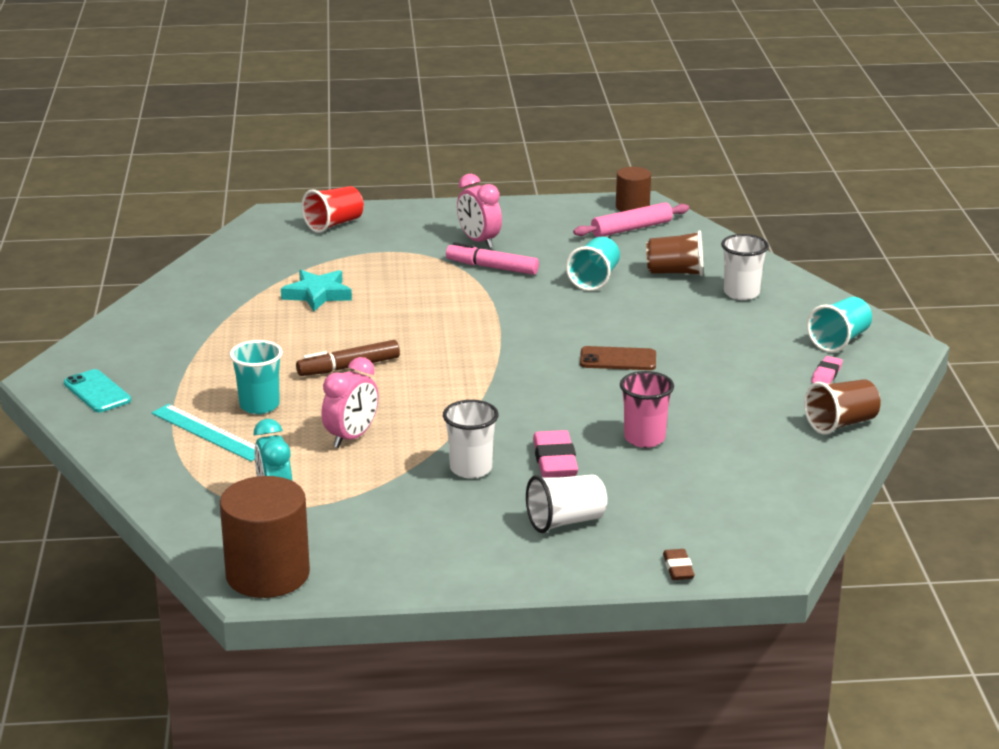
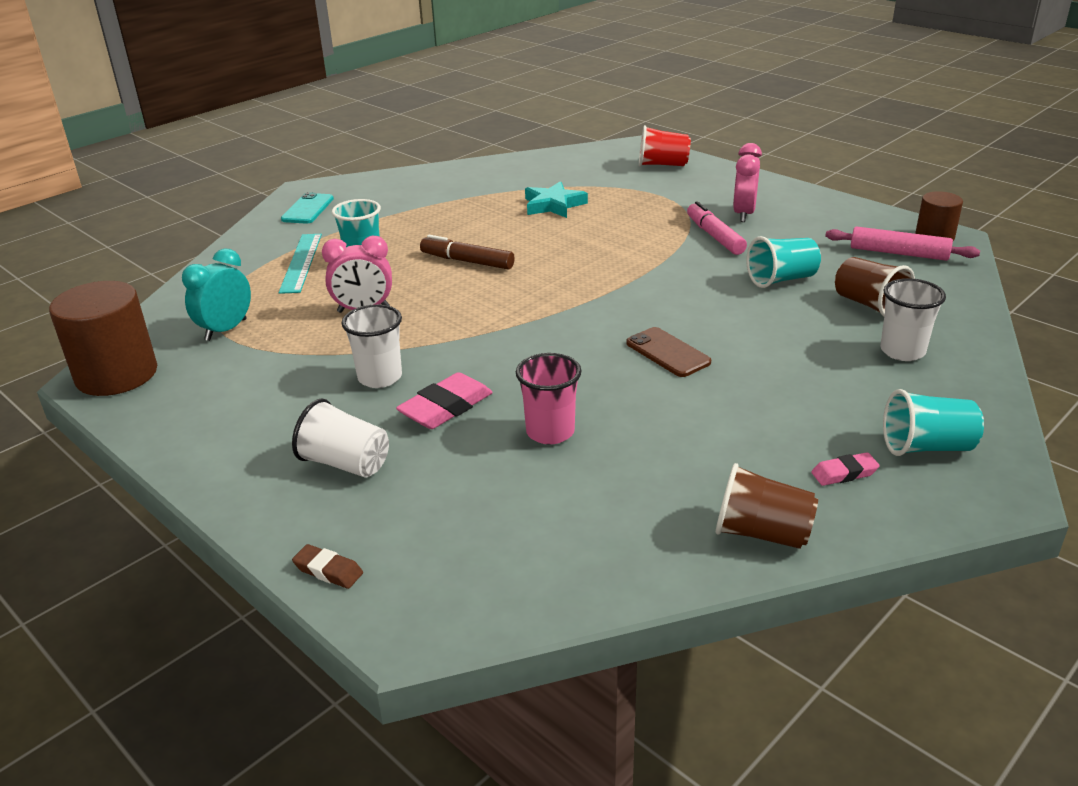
camera: 50 degrees right, 5 degrees up
brown eraser [663,549,695,580] -> brown eraser turned 75 degrees clockwise [292,544,363,589]

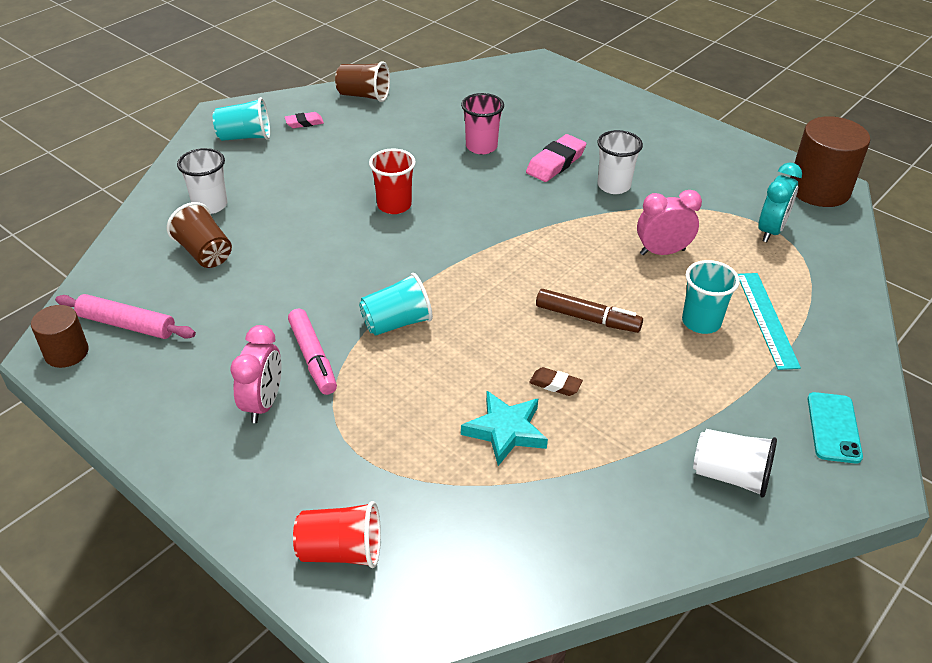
camera: 175 degrees right, 10 degrees up
white cup [292,399,389,477] -> white cup moved to [693,429,777,498]
brown eraser [292,544,363,589] -> brown eraser moved to [529,367,583,396]
brown phone [626,327,711,377] -> red cup [369,148,416,214]
turquoise cup [746,236,821,288] -> turquoise cup moved to [359,273,433,336]

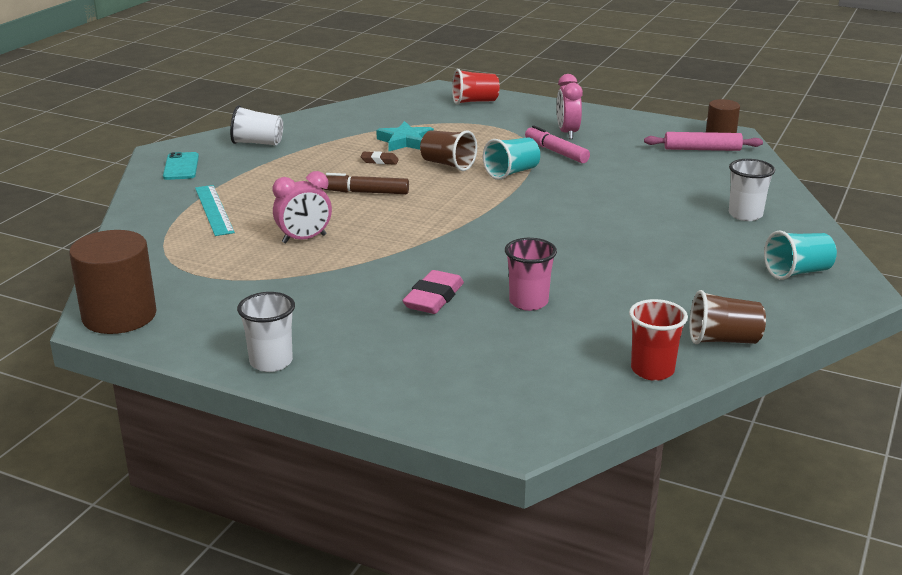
camera: 165 degrees right, 15 degrees down
brown cup [167,202,232,268] -> brown cup moved to [420,130,477,171]
pink eraser [285,112,324,128] -> none
red cup [369,148,416,214] -> red cup moved to [629,299,688,381]
white cup [597,130,643,194] -> white cup moved to [237,292,295,372]
turquoise cup [682,260,740,334] -> none
turquoise clock [758,163,802,242] -> none

